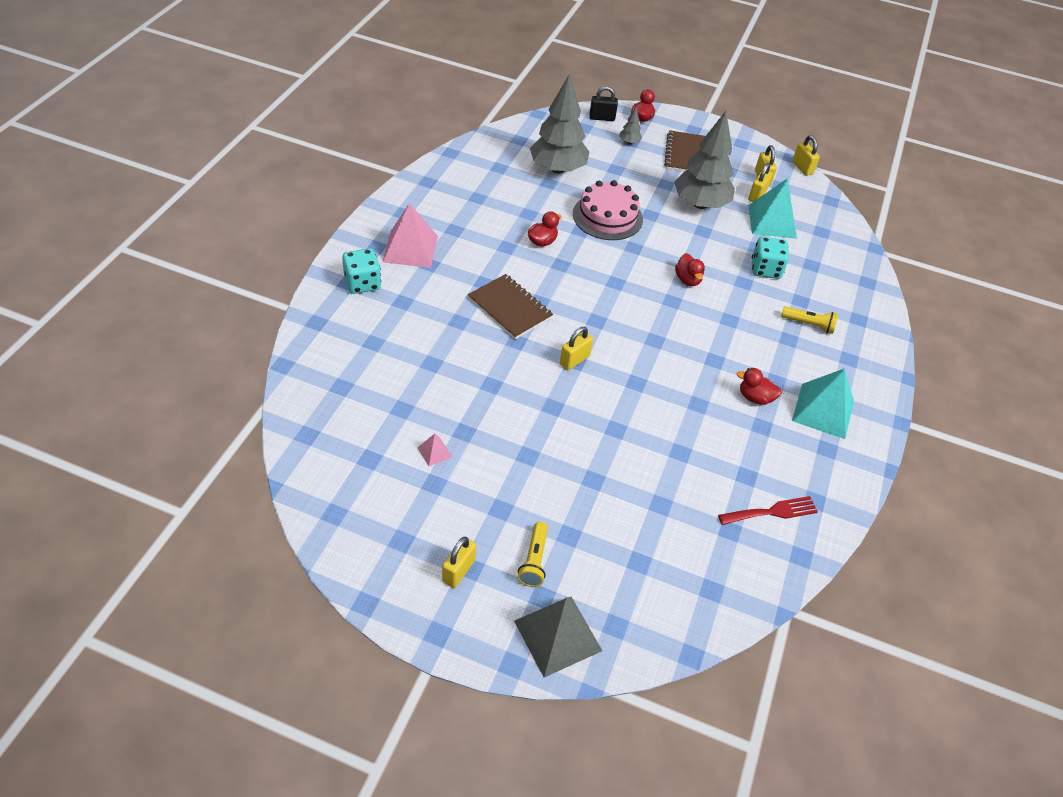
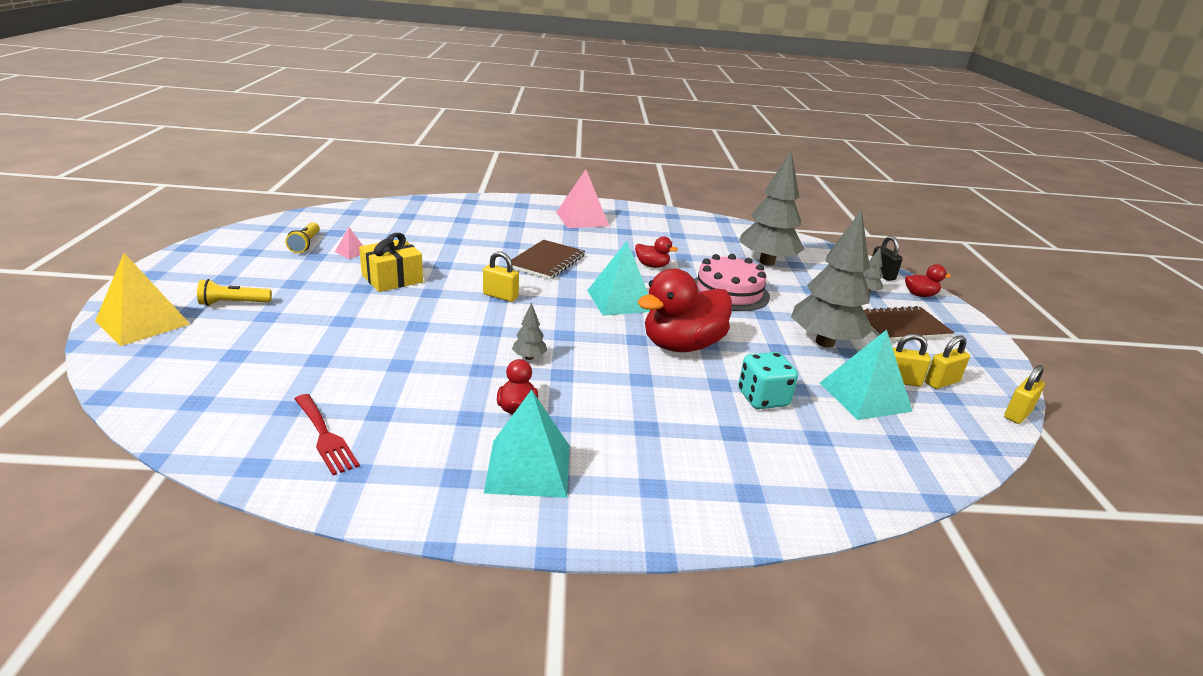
camera: 70 degrees right, 20 degrees down
turquoise dice [342,248,381,294] -> none
yellow padlock [442,537,476,588] -> none
grey pyramid [514,597,602,677] -> yellow pyramid [95,253,190,346]
red duck [675,253,705,286] -> red duck [638,268,732,352], size x2.14
yellow flashlight [781,306,839,334] -> yellow flashlight moved to [285,222,320,253]
none -> yellow gift [359,233,423,292]
none -> grey tree [512,302,547,360]
none -> turquoise pyramid [587,241,650,316]

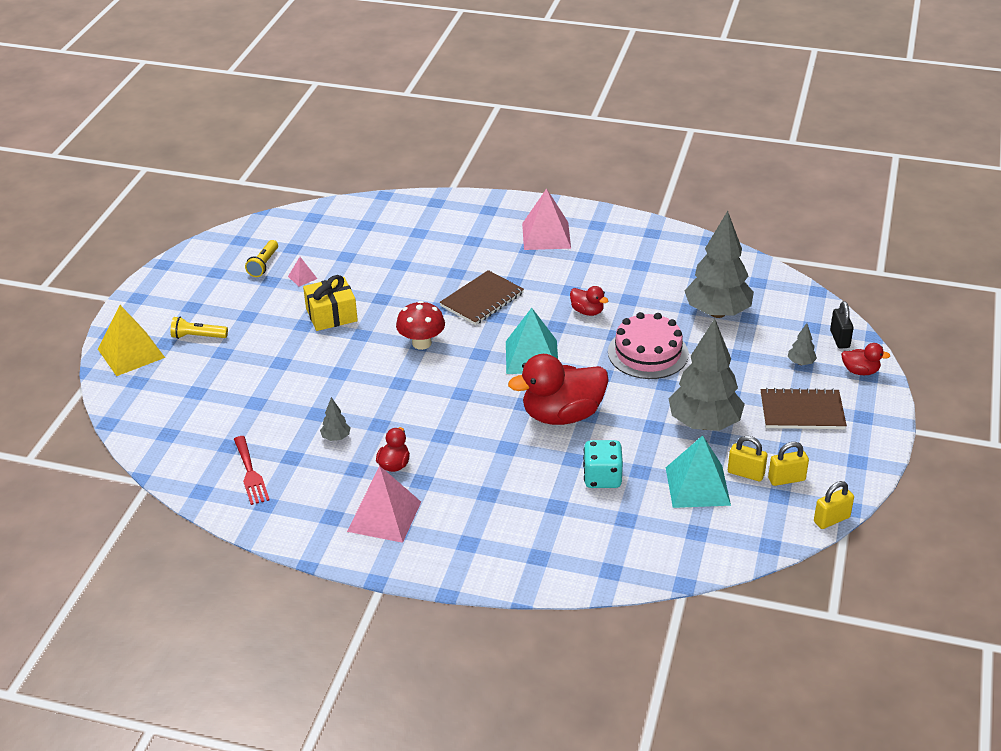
camera: 20 degrees right, 10 degrees up
yellow padlock [483,251,519,302] -> red mushroom [396,301,445,350]
turquoise pyramid [484,390,569,498] -> pink pyramid [347,466,421,543]
grey tree [512,302,547,360] -> grey tree moved to [320,397,351,441]

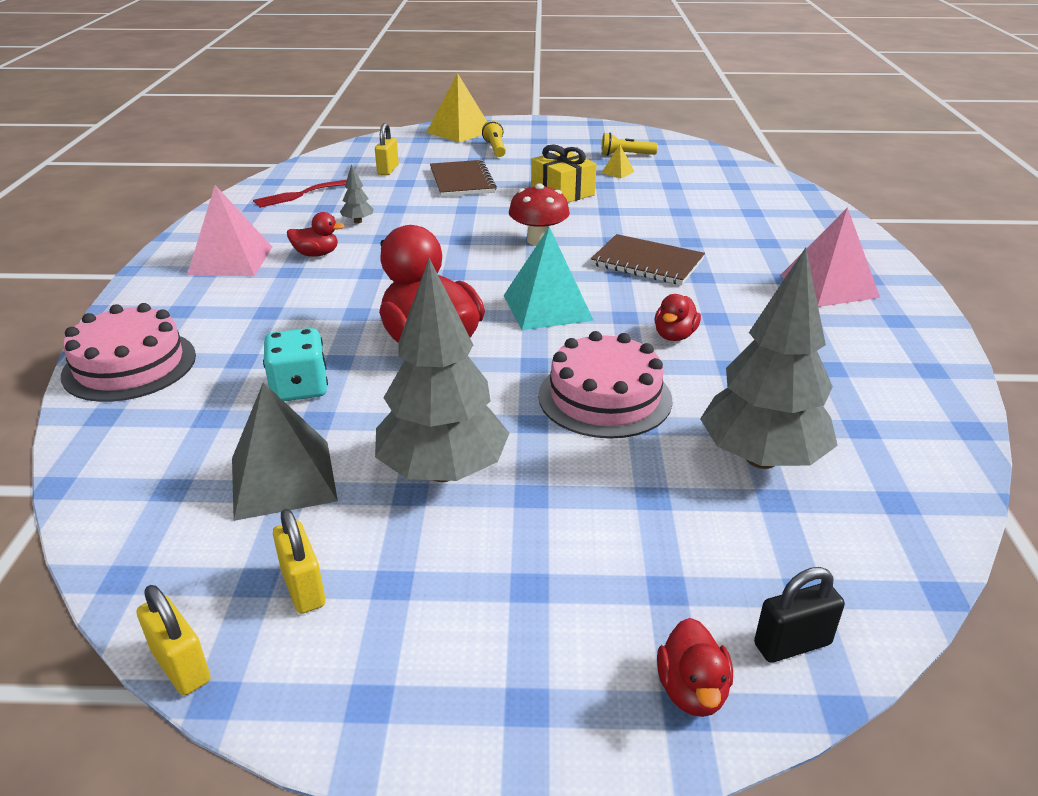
camera: 75 degrees right, 5 degrees down
pink pyramid [288,257,317,287] -> yellow pyramid [602,145,635,178]
turquoise pyramid [666,435,731,508] -> grey pyramid [232,382,338,521]
yellow padlock [728,436,767,481] -> yellow padlock moved to [375,123,399,175]
brown notebook [760,388,847,429] -> brown notebook moved to [430,160,497,197]
grey tree [788,323,817,365] -> none
none -> pink cake [61,303,196,402]

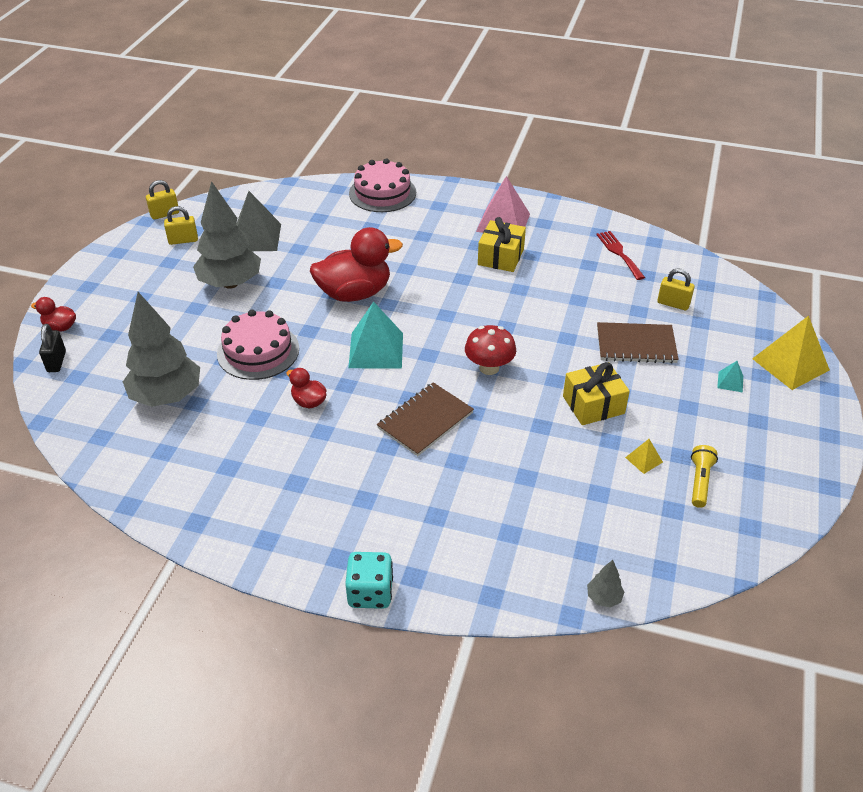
camera: 105 degrees right, 10 degrees up
turquoise dice [263,328,328,401] -> turquoise dice moved to [345,552,393,609]
red duck [287,212,345,257] -> yellow gift [478,217,526,272]
grey tree [340,164,374,224] -> grey tree moved to [587,560,624,607]
yellow flashlight [482,120,506,157] -> turquoise pyramid [717,361,743,393]
pink pyramid [780,207,880,307] -> none

